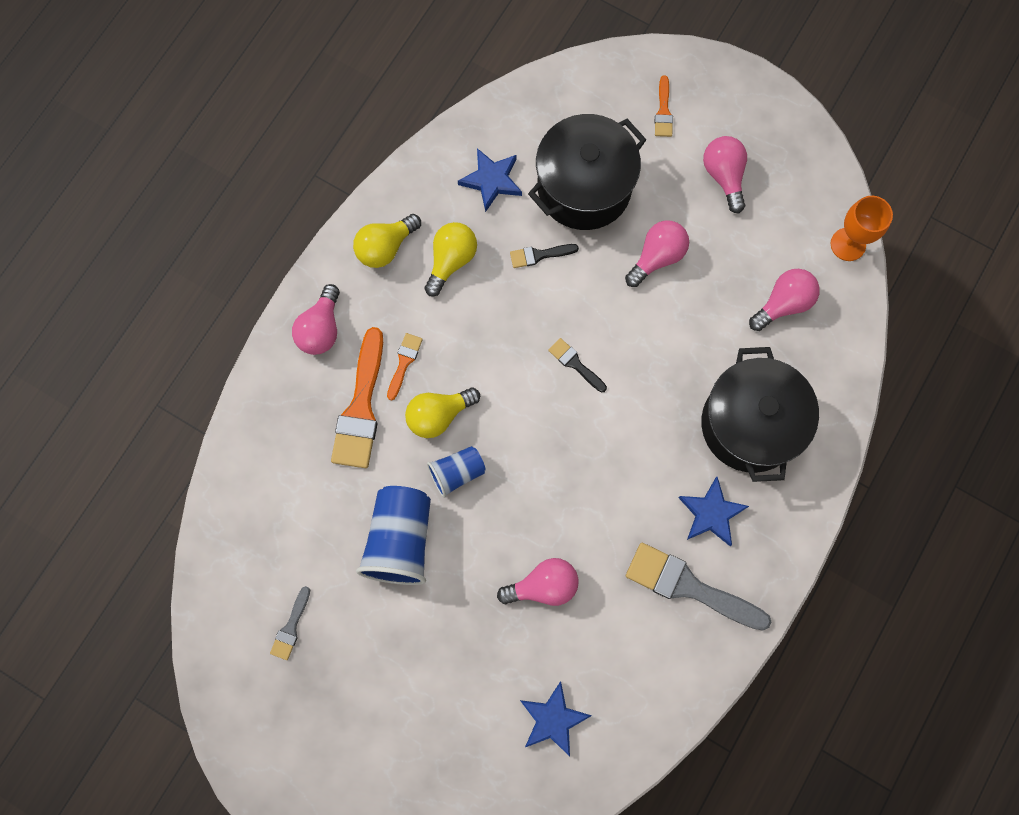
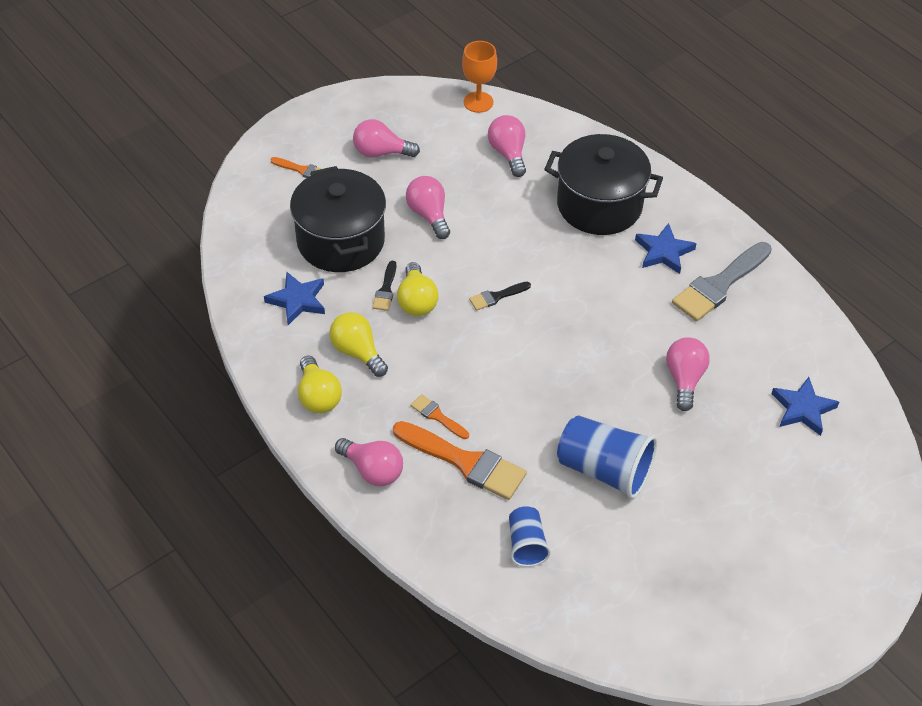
camera: 70 degrees left, 25 degrees down
grey brush [270,586,310,660] -> none
yellow light bulb [405,387,480,438] -> yellow light bulb moved to [397,262,438,316]
blue cup [427,446,486,498] -> blue cup moved to [509,506,551,567]

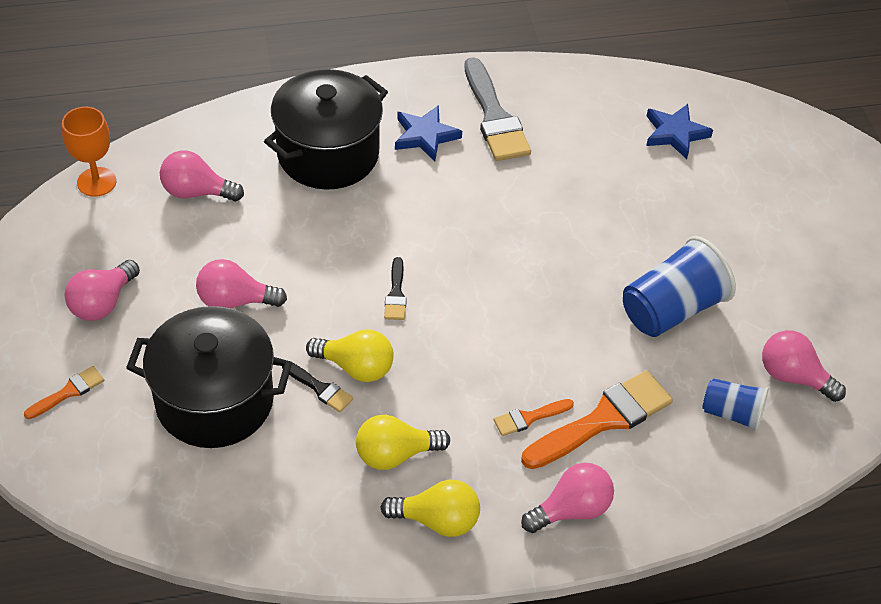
camera: 65 degrees left, 0 degrees up
blue star [264,272,325,325] -> none
pink light bulb [666,337,710,411] -> pink light bulb moved to [762,330,846,402]

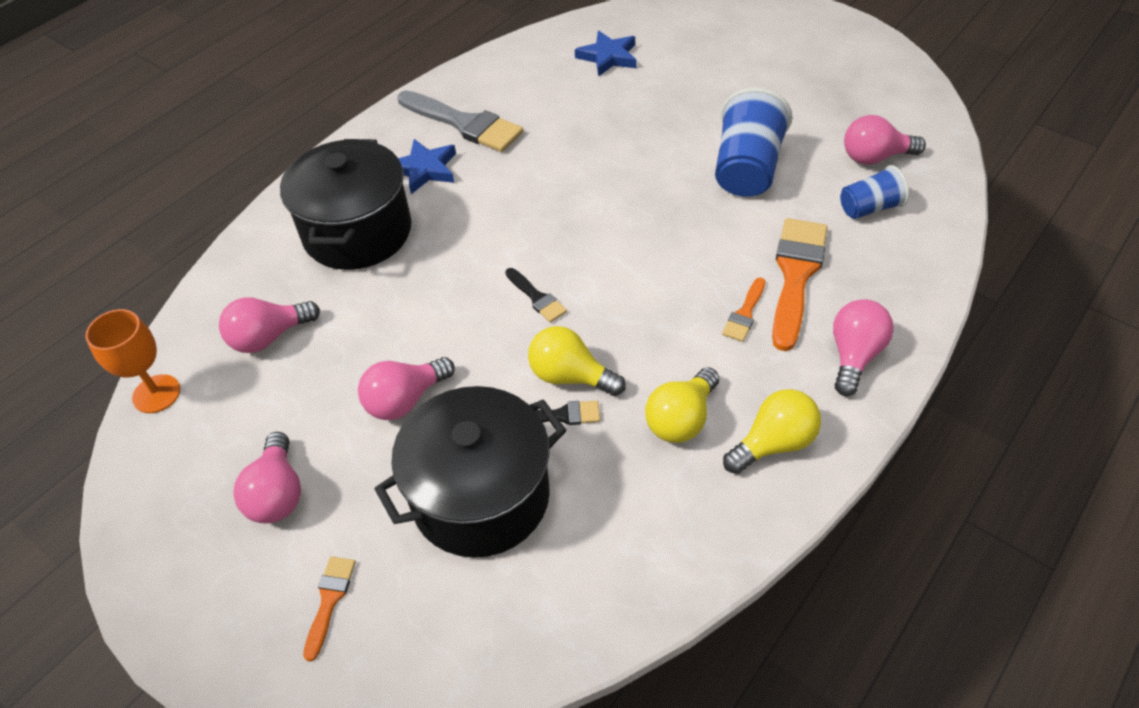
camera: 35 degrees left, 0 degrees up
yellow light bulb [306,329,394,382] -> yellow light bulb turned 135 degrees counterclockwise [528,326,626,396]

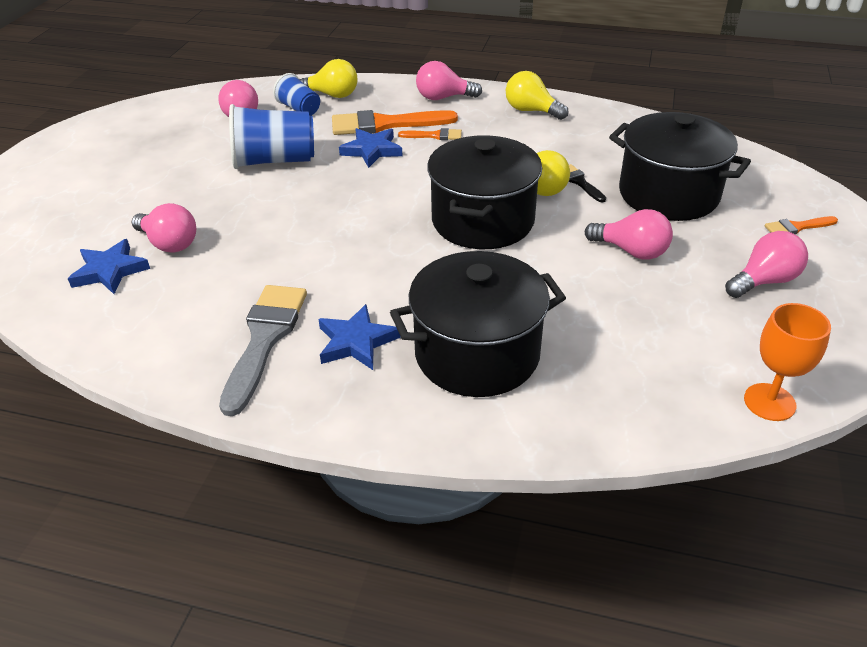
camera: 115 degrees left, 10 degrees down
pink light bulb [219,297,320,353] -> pink light bulb moved to [131,203,196,253]
black brush [505,268,567,322] -> black pot [427,135,542,249]
yellow light bulb [645,367,719,443] -> yellow light bulb moved to [299,59,357,98]
none -> blue star [339,128,403,168]

